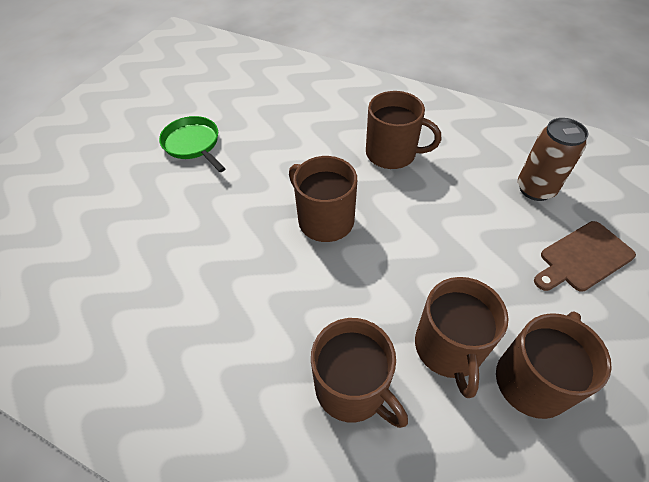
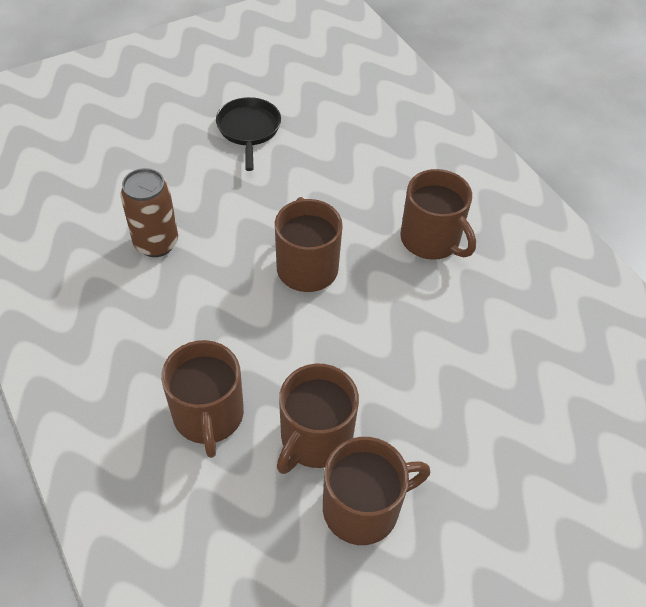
camera: 30 degrees right, 0 degrees up
green pan [159,116,226,172] -> black pan [216,97,281,171]
brown can [518,118,588,201] -> brown can moved to [120,168,178,257]
brown cutting board [534,221,636,292] -> none

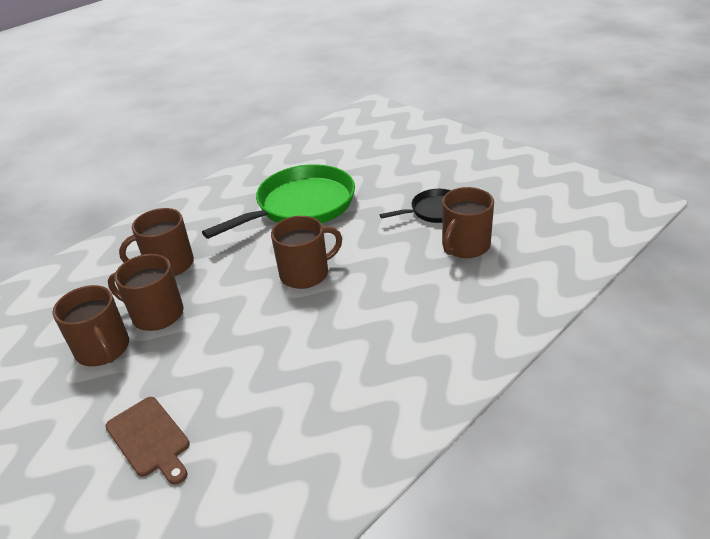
camera: 80 degrees right, 15 degrees down
brown can [120,168,178,257] -> green pan [202,164,355,239]
brown mug [400,169,476,260] -> brown mug moved to [442,187,494,258]
none -> brown cutting board [105,397,190,485]

